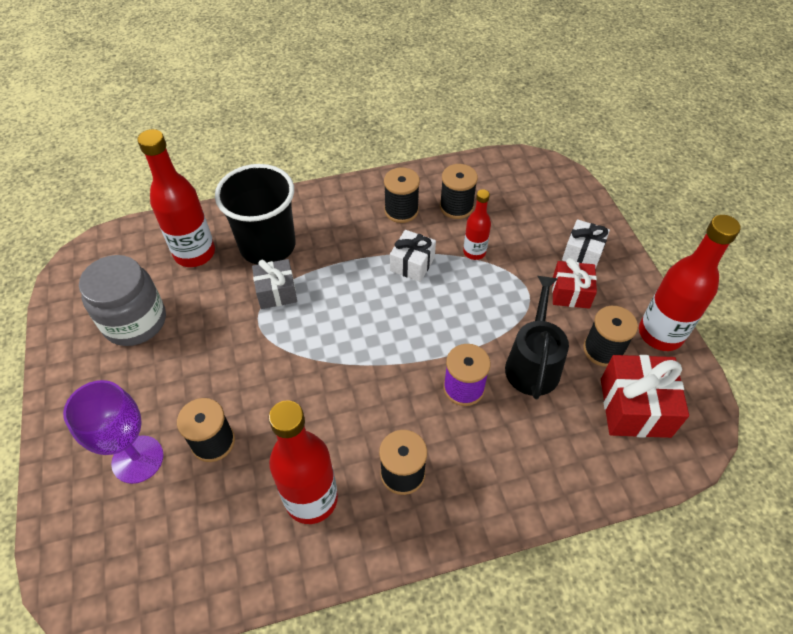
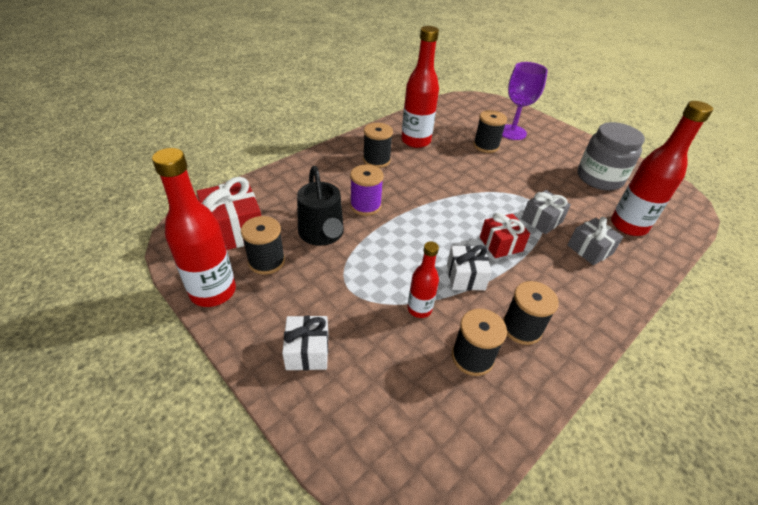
camera: 150 degrees right, 10 degrees down
black cup [215,164,296,265] -> grey gift [567,217,623,265]
red gift [552,258,597,309] -> red gift moved to [480,213,530,258]

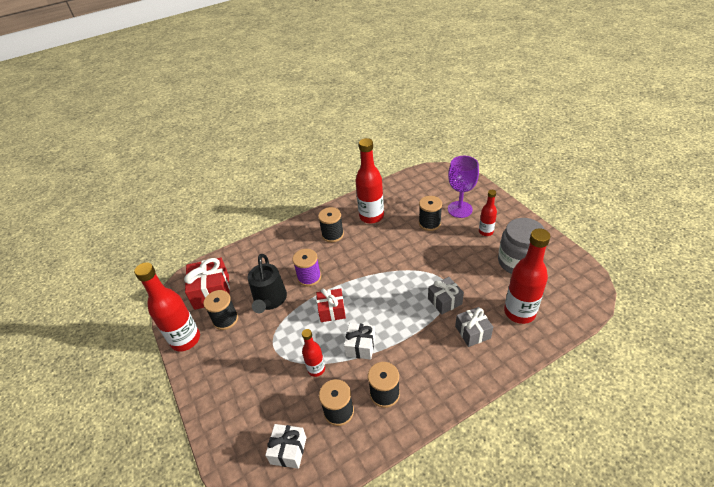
camera: 20 degrees right, 0 degrees up
white gift [282,315,328,371] -> white gift moved to [265,424,307,469]
red gift [480,213,530,258] -> red gift moved to [316,288,346,322]
none -> red bottle [479,190,497,236]

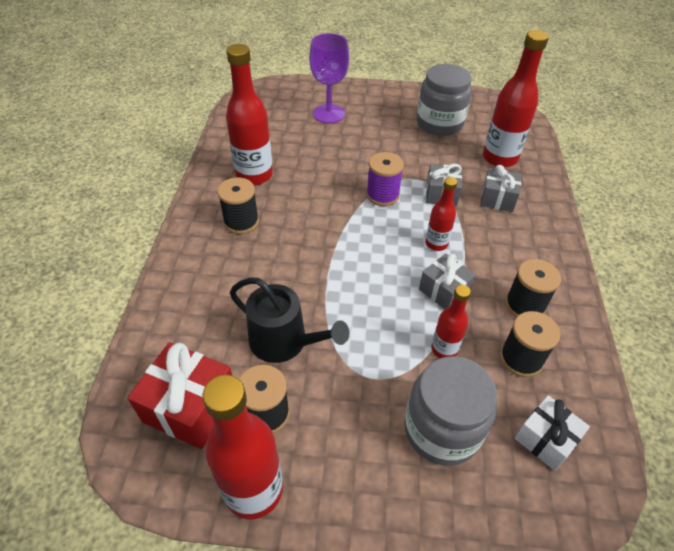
camera: 60 degrees left, 5 degrees up
purple spool [293,249,321,287] -> purple spool moved to [366,152,404,206]
red gift [316,288,346,322] -> none
white gift [344,323,375,360] -> grey gift [419,253,476,309]
black spool [419,196,442,231] -> none
red bottle [479,190,497,236] -> red bottle moved to [425,177,457,251]
none -> grey jar [404,356,497,466]

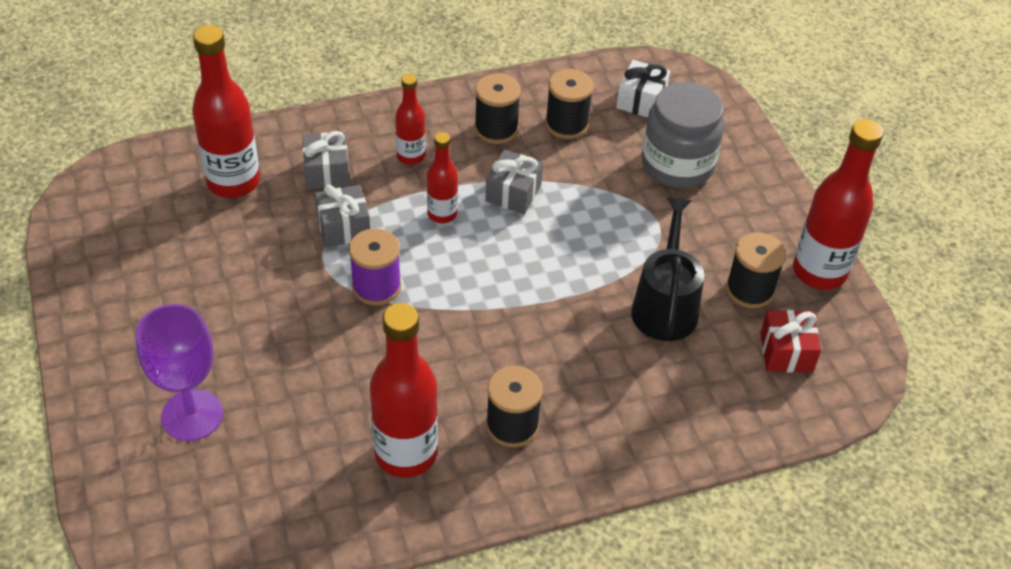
camera: 115 degrees left, 0 degrees up
red gift [127,342,232,449] -> red gift [760,310,821,373], size x0.64
grey jar [417,64,472,136] -> none
red bottle [431,285,471,358] -> red bottle moved to [395,74,426,165]

